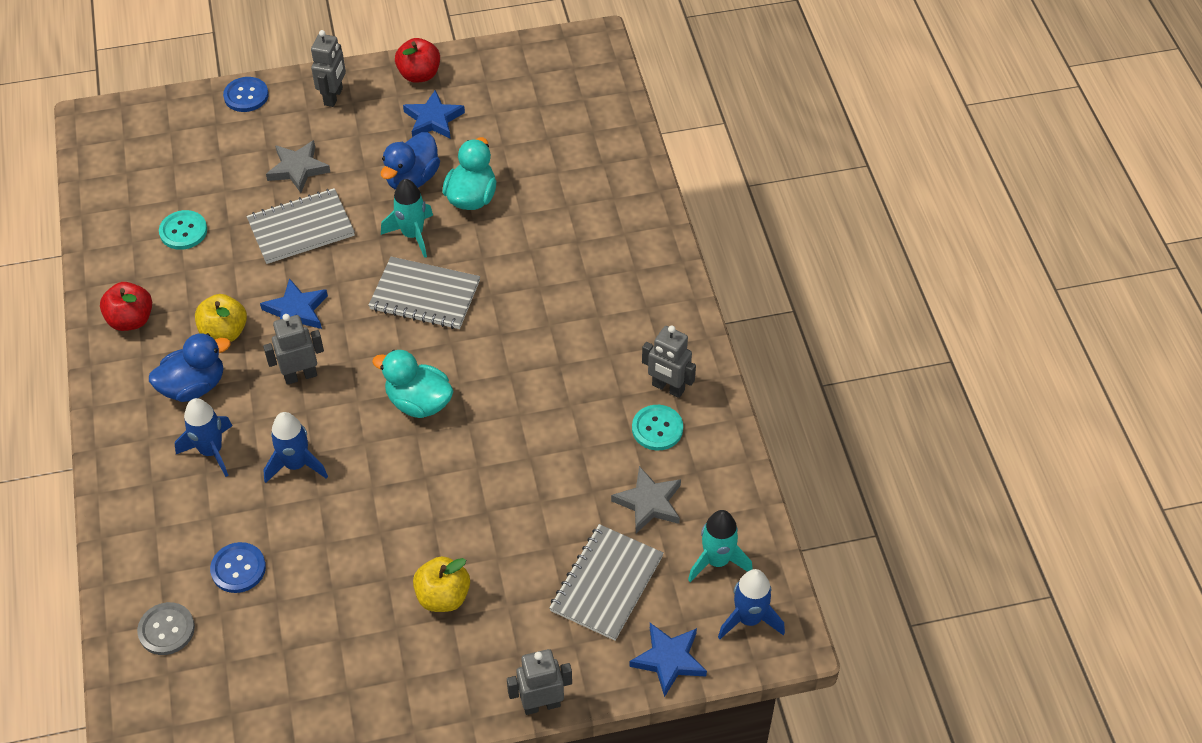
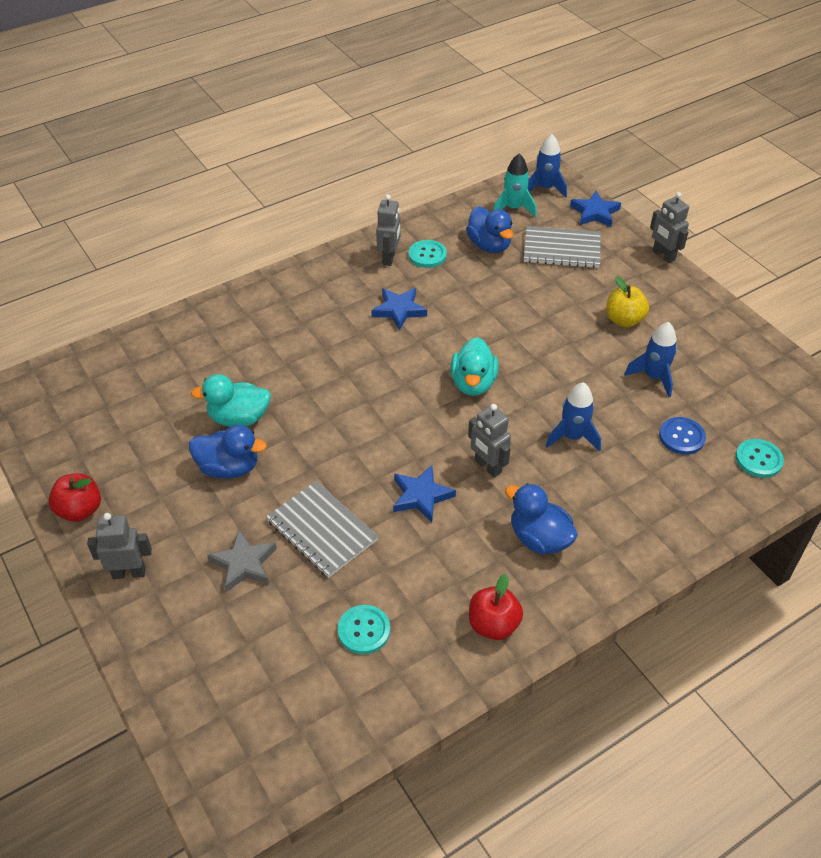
camera: 110 degrees left, 5 degrees down
grey button [137,602,195,655] -> turquoise button [735,439,784,478]
blue rocket [175,398,232,477] -> blue rocket moved to [624,322,677,397]
yellow apple [195,294,247,342] -> none
blue button [223,77,269,112] -> none
grey notebook [368,257,480,329] -> none
turquoise rocket [381,179,433,258] -> none
blue star [403,90,465,139] -> blue star moved to [371,288,427,331]
grey star [611,466,681,533] -> blue duck [466,206,513,253]

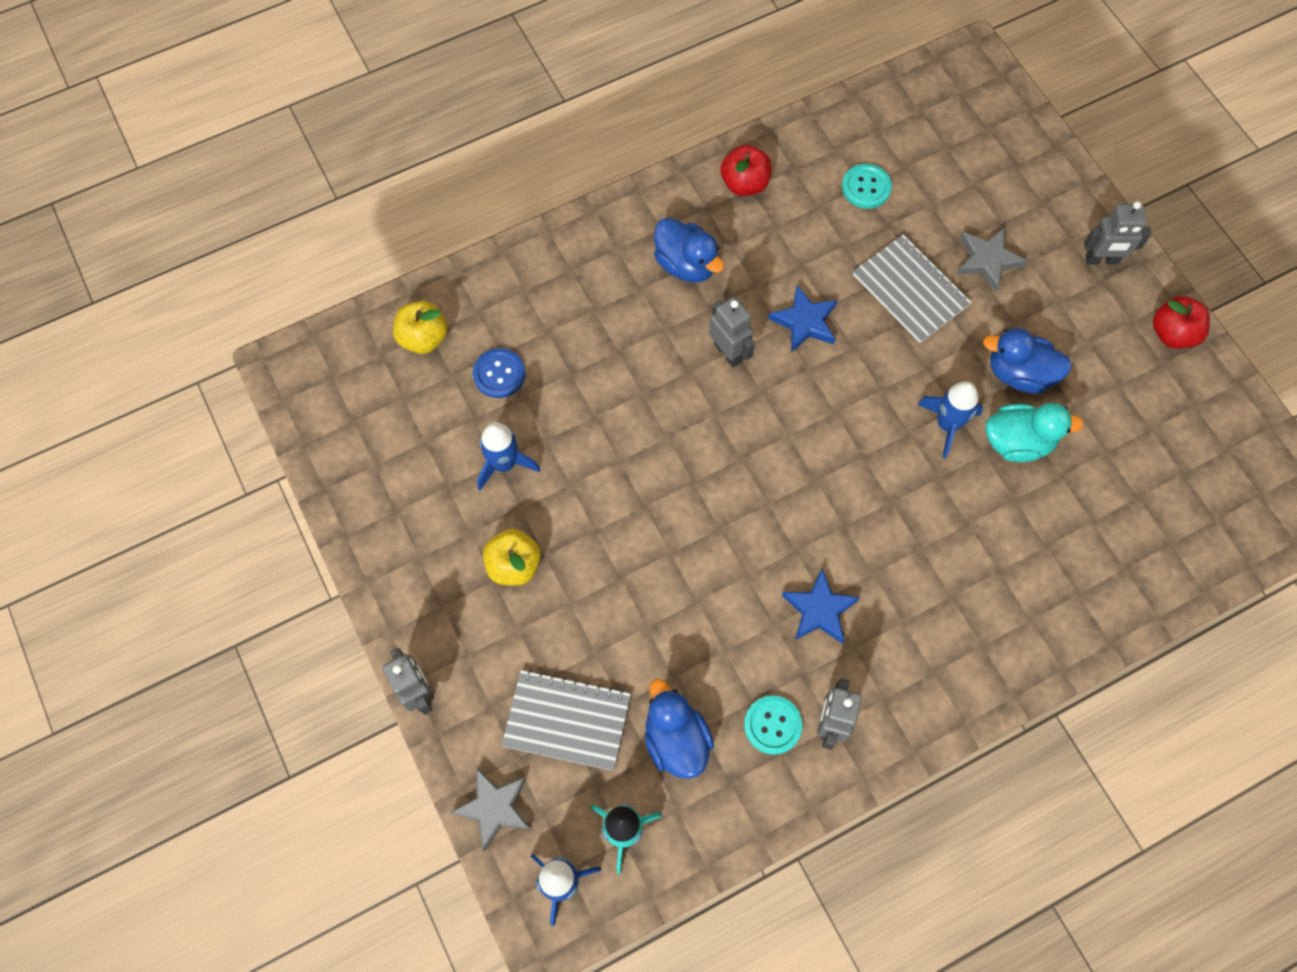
camera: 175 degrees left, 20 degrees up
turquoise duck [450,337,498,396] -> none
blue rocket [546,383,601,452] -> blue rocket moved to [917,381,983,458]
blue star [570,191,621,227] -> grey star [450,768,530,852]
turquoise button [735,439,784,478] -> yellow apple [393,301,448,354]

